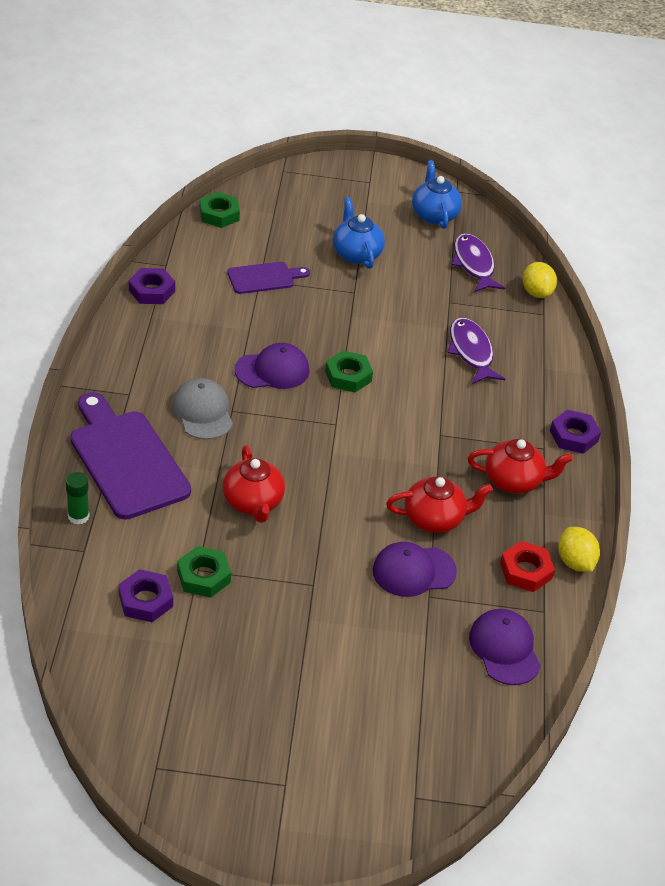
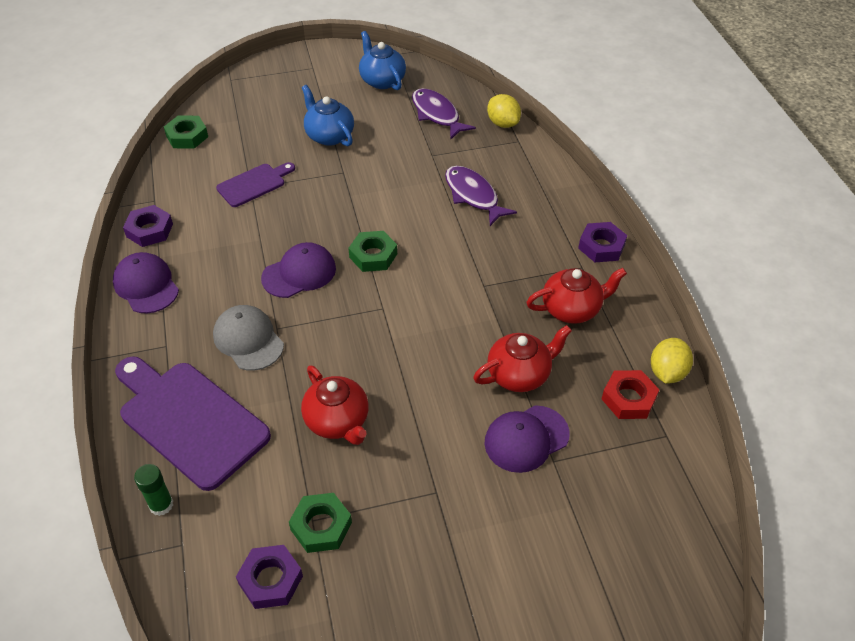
camera: 15 degrees left, 5 degrees up
purple cap [469,609,541,685] -> purple cap moved to [113,252,179,313]
yellow lemon [558,527,600,572] -> yellow lemon turned 60 degrees clockwise [651,338,693,384]

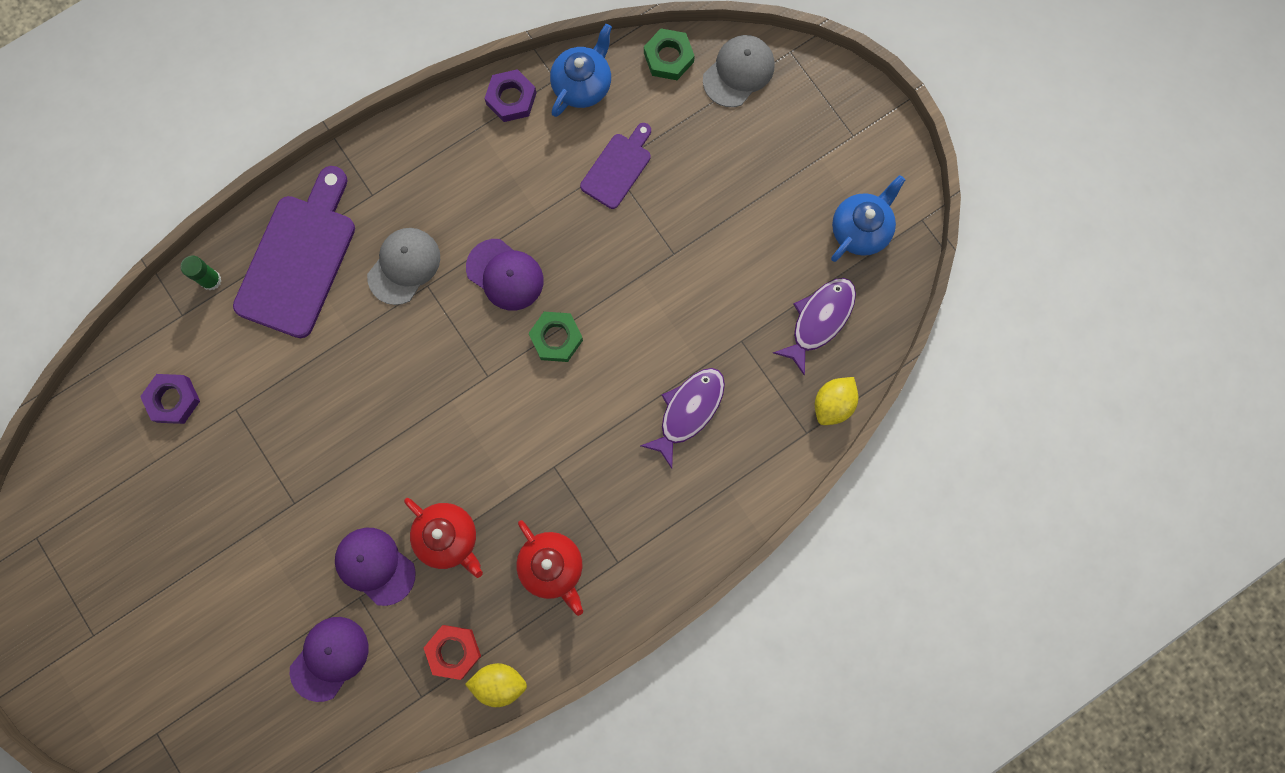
camera: 70 degrees right, 30 degrees up
purple cap [113,252,179,313] -> purple cap moved to [290,617,368,702]
purple cutting board [216,162,295,207] -> purple cutting board turned 90 degrees counterclockwise [580,123,651,209]
green nut [289,493,352,553] -> none
red teapot [301,365,369,445] -> none
blue teapot [302,85,354,146] -> blue teapot moved to [550,24,612,117]
purple nut [578,222,627,262] -> none
none -> grey cap [703,35,775,107]

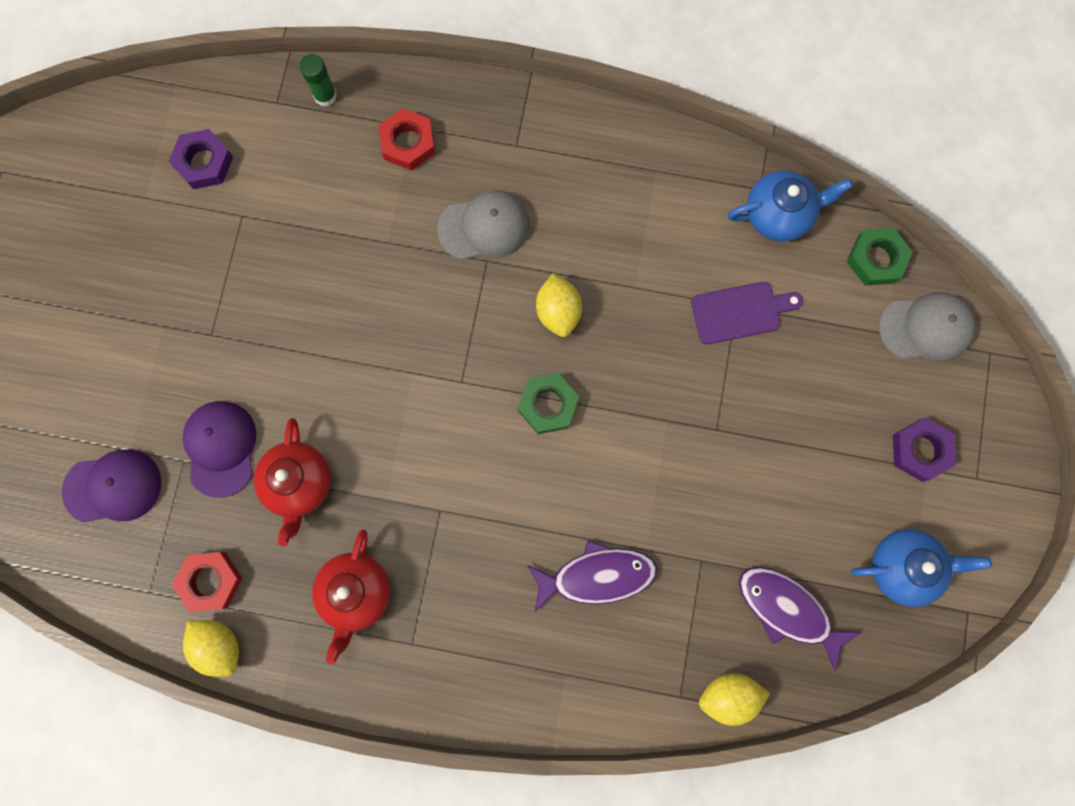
camera: 45 degrees right, 0 degrees up
purple cutting board [233,166,355,338] -> red nut [379,108,435,171]
purple cap [466,239,544,310] -> yellow lemon [536,273,582,337]
purple nut [484,69,536,122] -> purple nut moved to [893,418,956,482]
purple fish [773,278,856,376] -> purple fish turned 135 degrees counterclockwise [739,567,862,672]

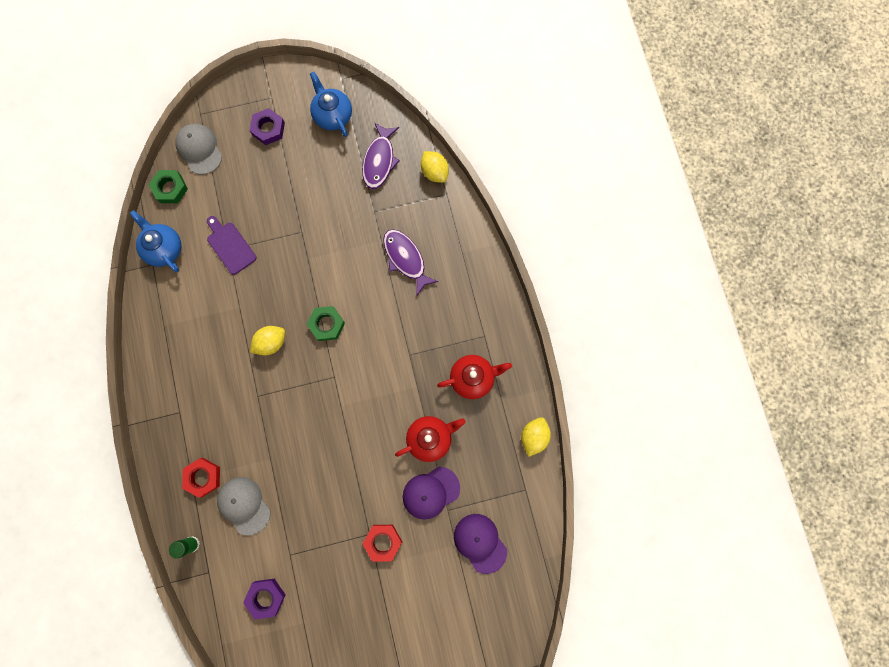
camera: 115 degrees left, 0 degrees up
red nut [172,552,243,612] -> red nut moved to [363,525,402,562]
grey cap [437,190,530,260] -> grey cap moved to [217,477,270,535]

